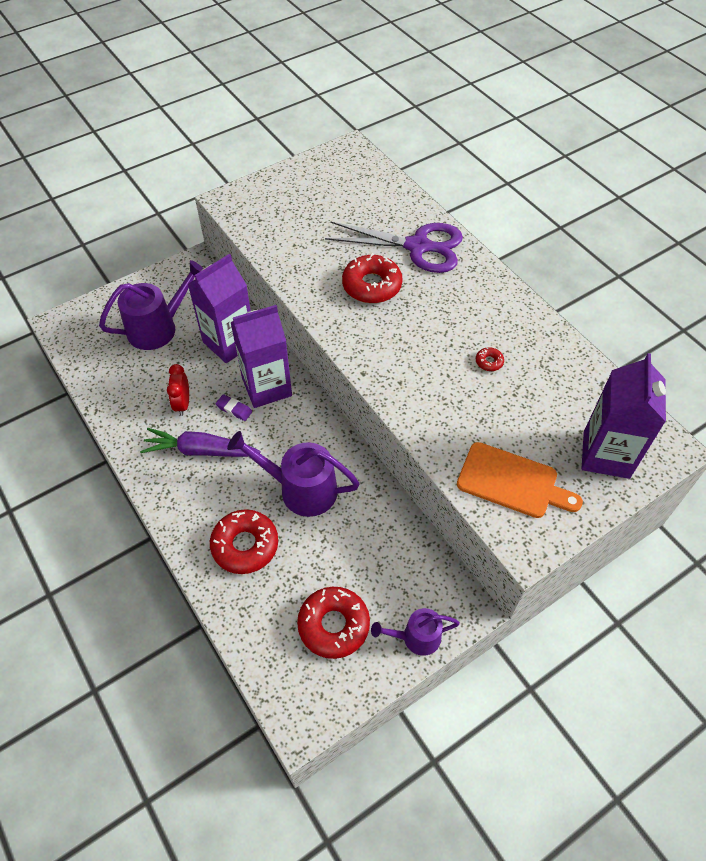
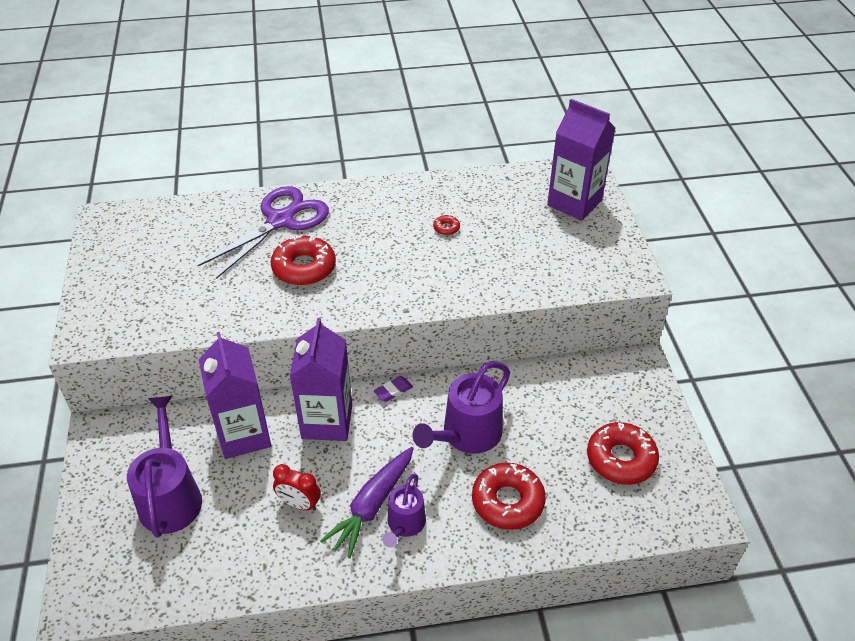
camera: 65 degrees left, 10 degrees down
purple eraser [216,394,252,421] -> purple eraser moved to [374,376,413,402]
purple watering can [371,608,460,656] -> purple watering can moved to [382,473,426,548]
orange cutting board [457,442,583,518] -> none

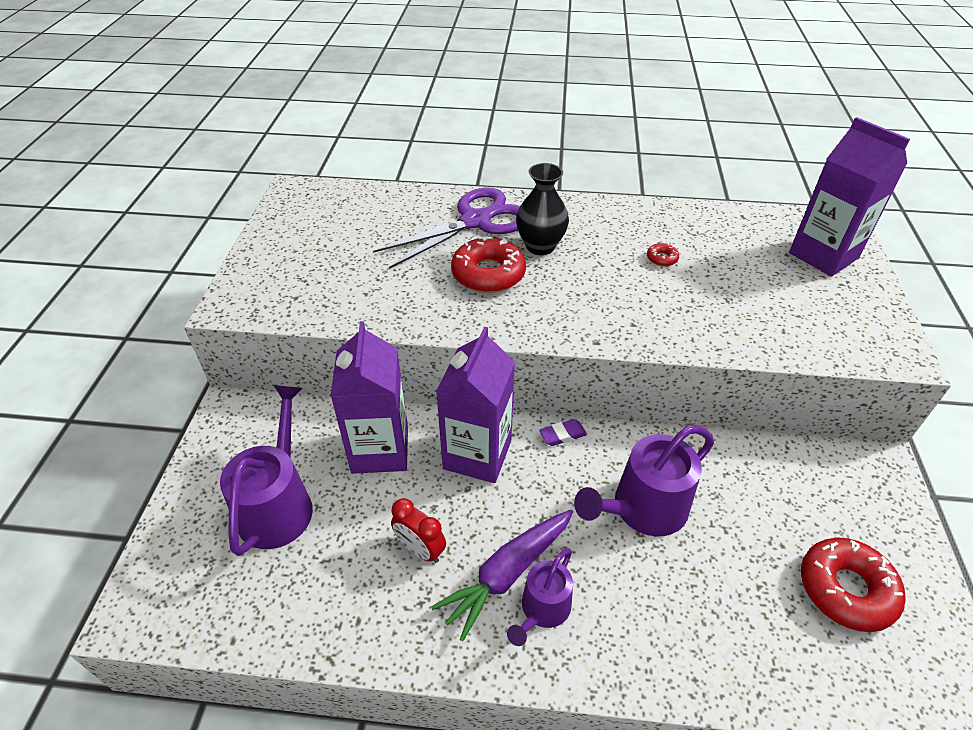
camera: 15 degrees right, 0 degrees up
red donut [472,463,546,530] -> none
none -> black vase [516,163,569,255]

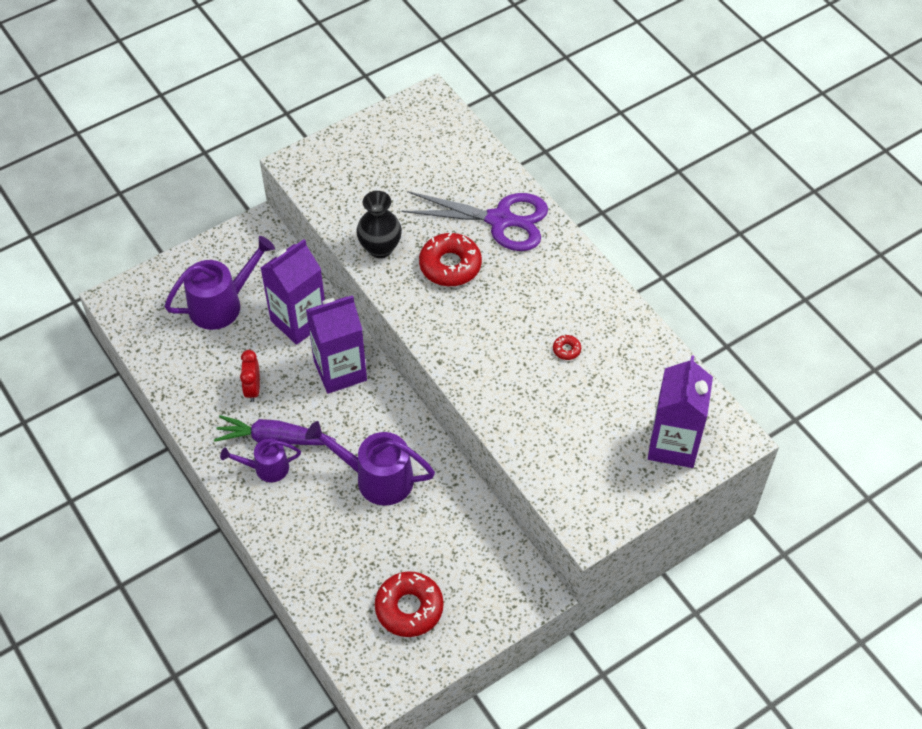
camera: 50 degrees right, 10 degrees up
black vase [516,163,569,255] -> black vase moved to [356,191,402,258]
purple eraser [539,419,587,446] -> none

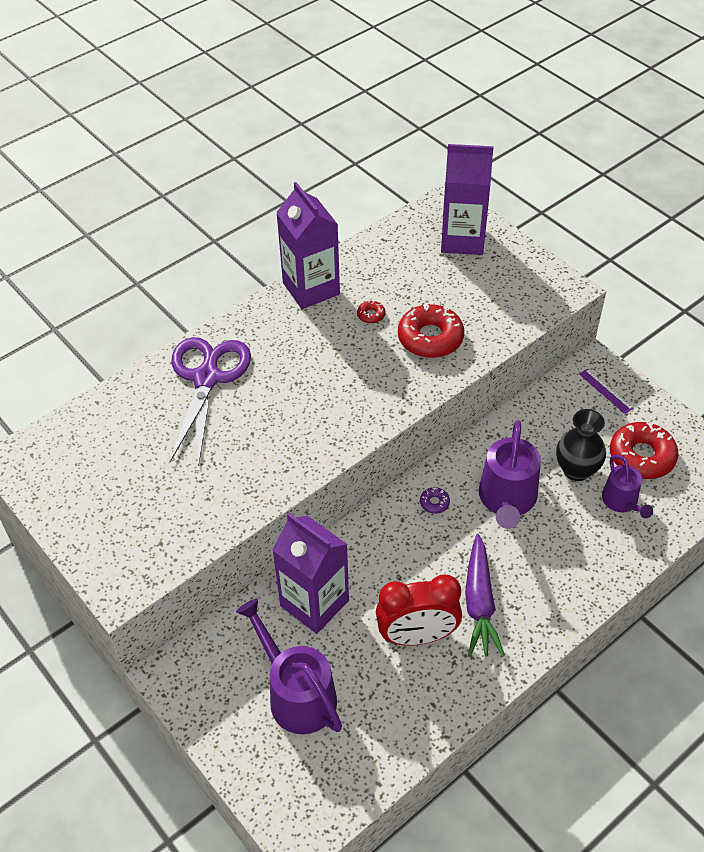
camera: 95 degrees left, 5 degrees down
purple watering can [220,439,301,482] -> purple watering can moved to [602,455,653,518]
red clock [240,350,260,402] -> red clock [376,575,462,646], size x1.72
purple carton [306,295,367,394] -> purple carton moved to [276,182,340,309]
black vase [356,191,402,258] -> black vase moved to [556,409,606,481]
red donut [419,232,482,286] -> red donut moved to [398,304,464,358]
none -> purple donut [420,487,450,514]
none -> purple ruler [579,369,633,414]

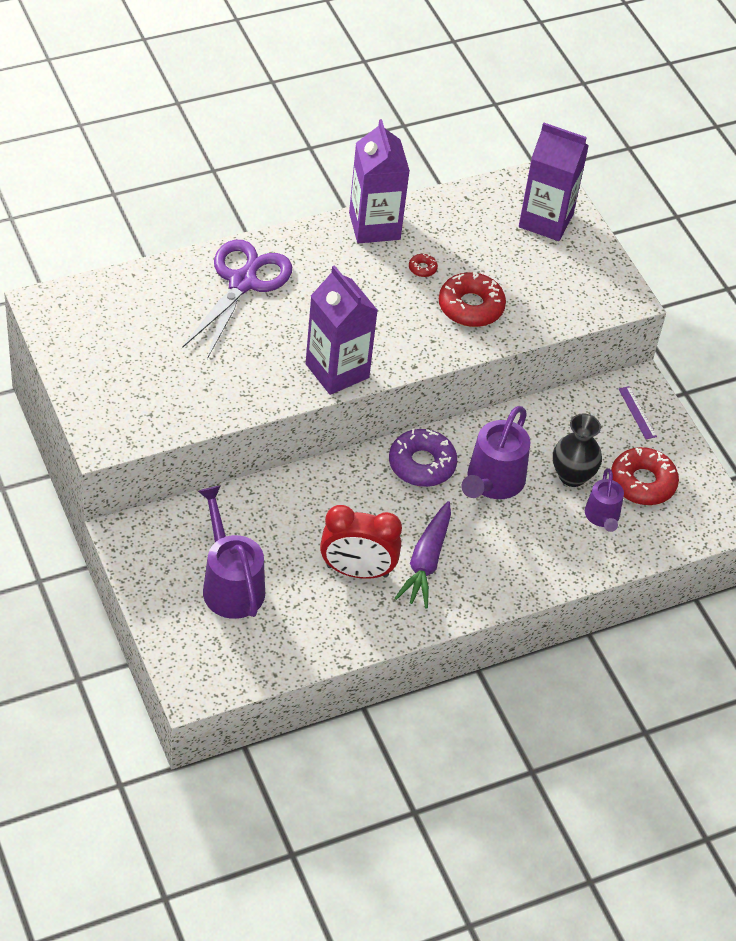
camera: 10 degrees right, 0 degrees up
purple carton [272,513,349,634] -> purple carton moved to [305,265,378,395]
purple donut [420,487,450,514] -> purple donut [389,429,457,487], size x2.28

